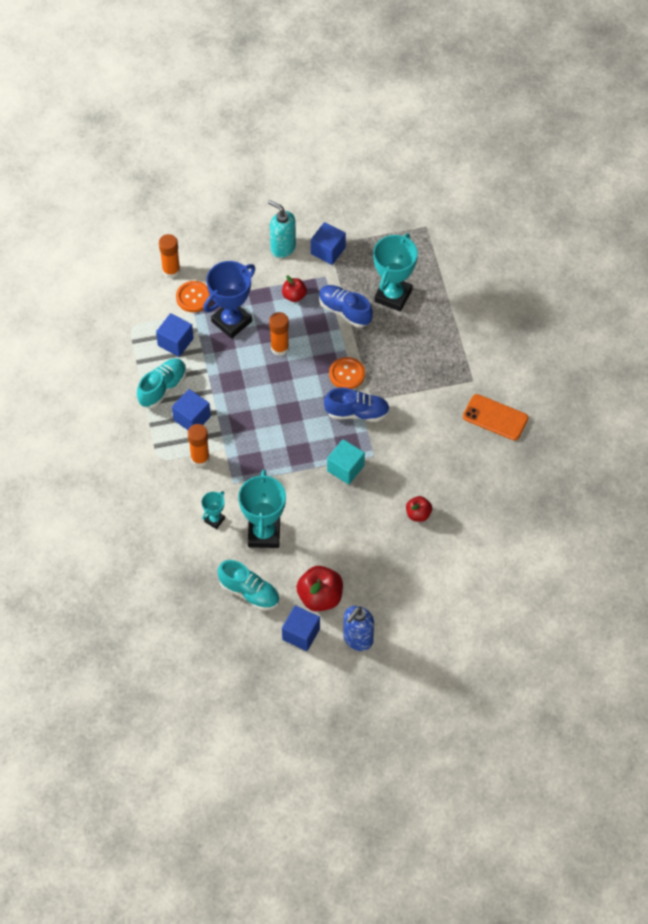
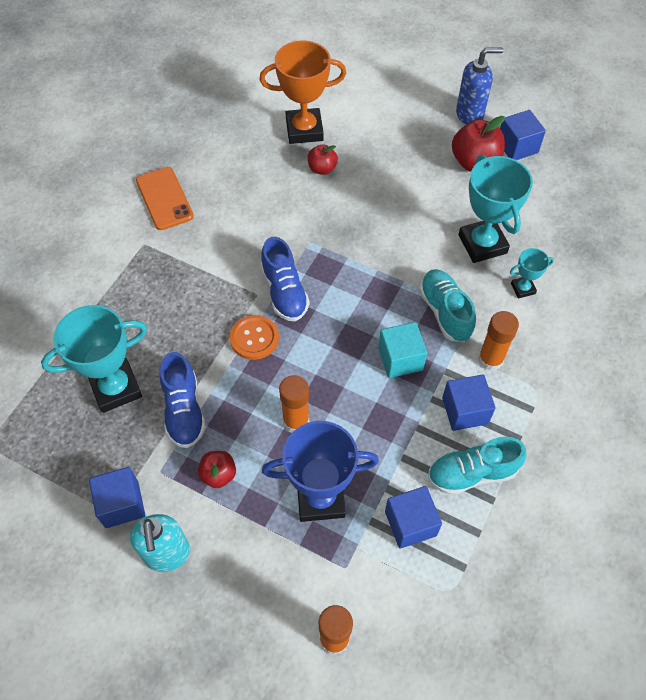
camera: 140 degrees left, 0 degrees up
orange button [176,281,211,312] -> none
turquoise shoe [218,560,279,611] -> turquoise shoe moved to [419,269,476,342]
turquoise trophy [238,470,286,548] -> turquoise trophy turned 60 degrees counterclockwise [458,155,533,263]
blue shoe [324,387,390,422] -> blue shoe turned 150 degrees counterclockwise [261,237,310,321]
turquoise cube [327,439,365,485] -> turquoise cube moved to [378,322,427,378]
none -> orange trophy [259,41,346,144]

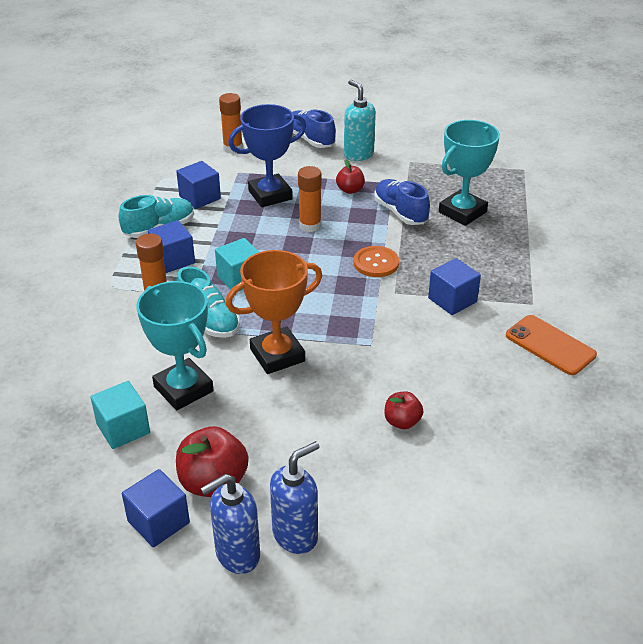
camera: 160 degrees right, 20 degrees down
blue cube [89,467,145,528] -> blue cube moved to [428,258,481,315]
orange trophy [259,41,346,144] -> orange trophy moved to [225,250,322,374]
blue shoe [261,237,310,321] -> blue shoe moved to [292,110,336,148]
turquoise trophy [510,248,554,298] -> none
none -> turquoise cube [91,381,150,449]
none -> blue soap dispenser [270,441,320,554]

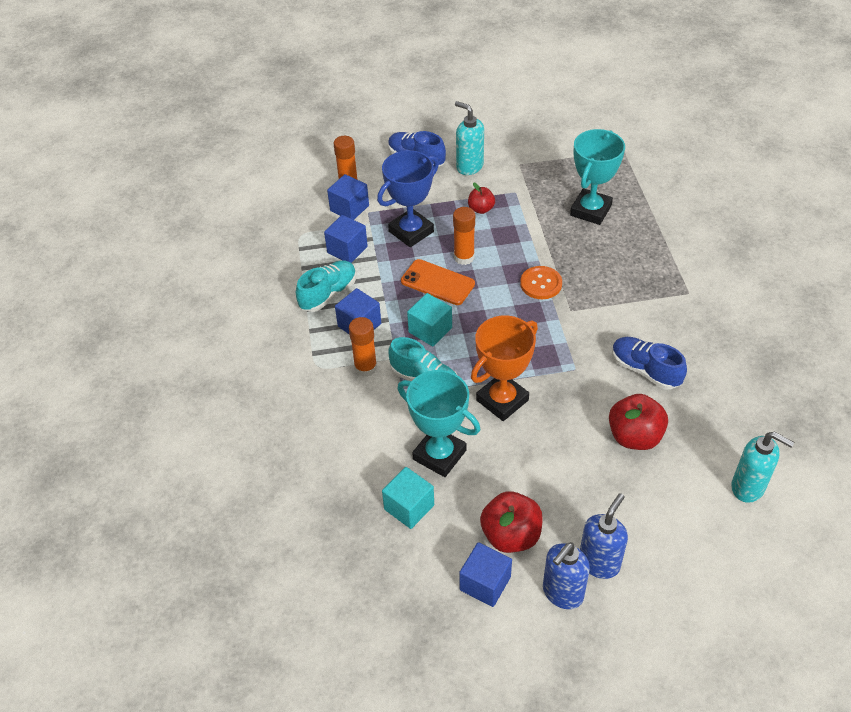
camera: 15 degrees left, 10 degrees up
blue shoe [374,179,430,225] -> blue shoe moved to [612,337,687,390]
red apple [384,391,423,429] -> red apple [609,394,668,450], size x1.73
blue cube [428,258,481,315] -> blue cube moved to [327,174,369,220]
orange phone [506,315,597,375] -> orange phone moved to [401,259,475,305]
none -> turquoise soap dispenser [731,432,795,503]

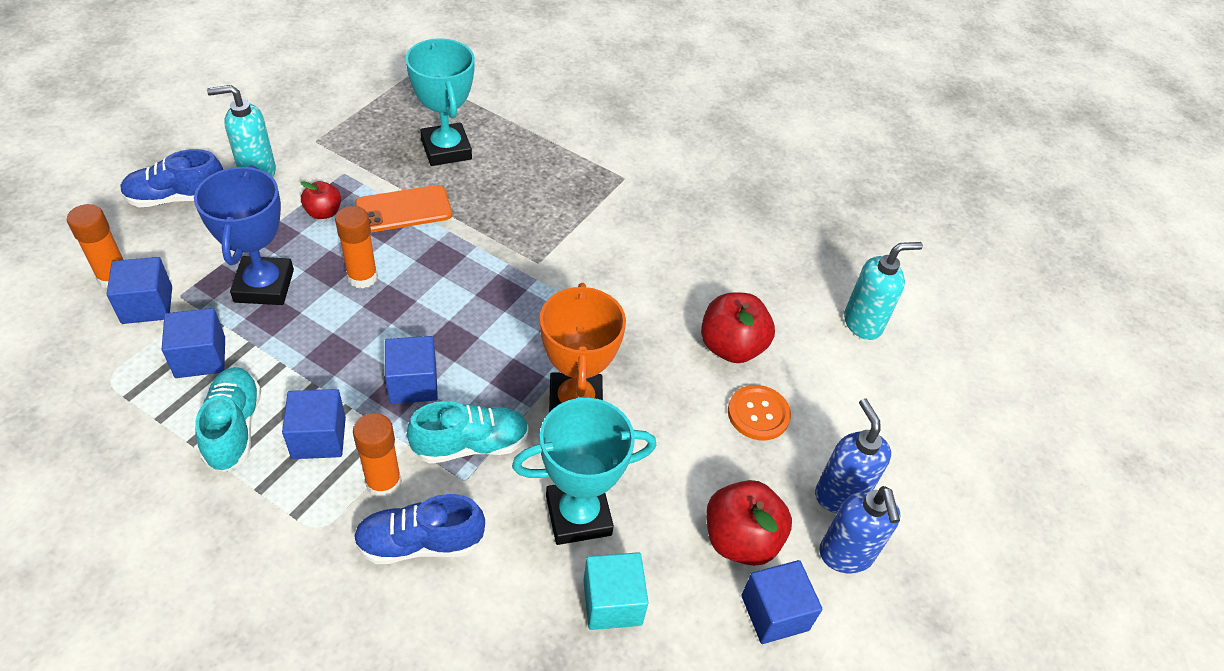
camera: 55 degrees left, 0 degrees up
orange phone [401,259,475,305] -> orange phone moved to [355,185,452,233]
turquoise cube [407,293,452,346] -> blue cube [385,336,438,404]
orange button [520,266,562,299] -> orange button moved to [728,385,791,440]
blue shoe [612,337,687,390] -> blue shoe moved to [354,494,485,564]

